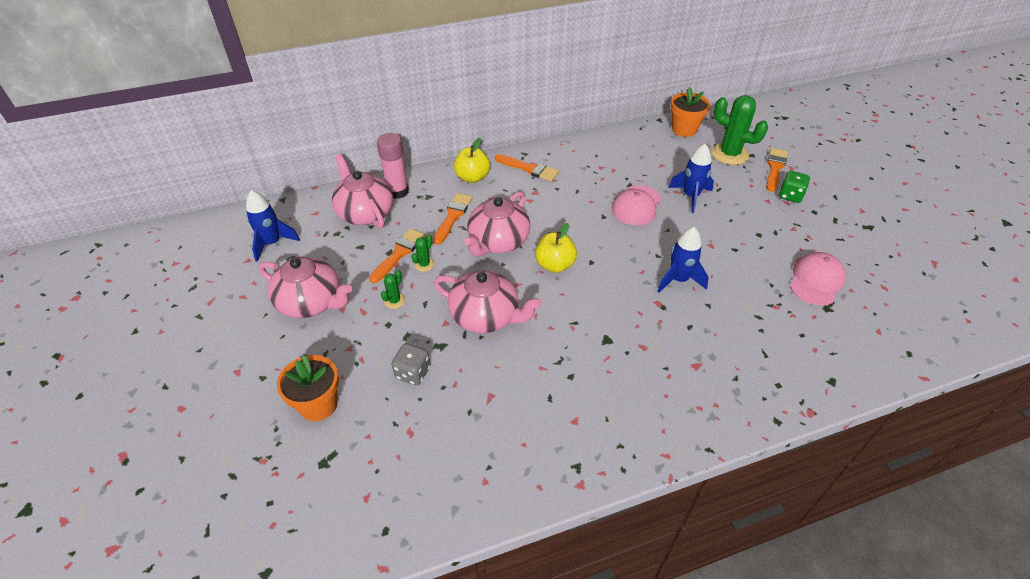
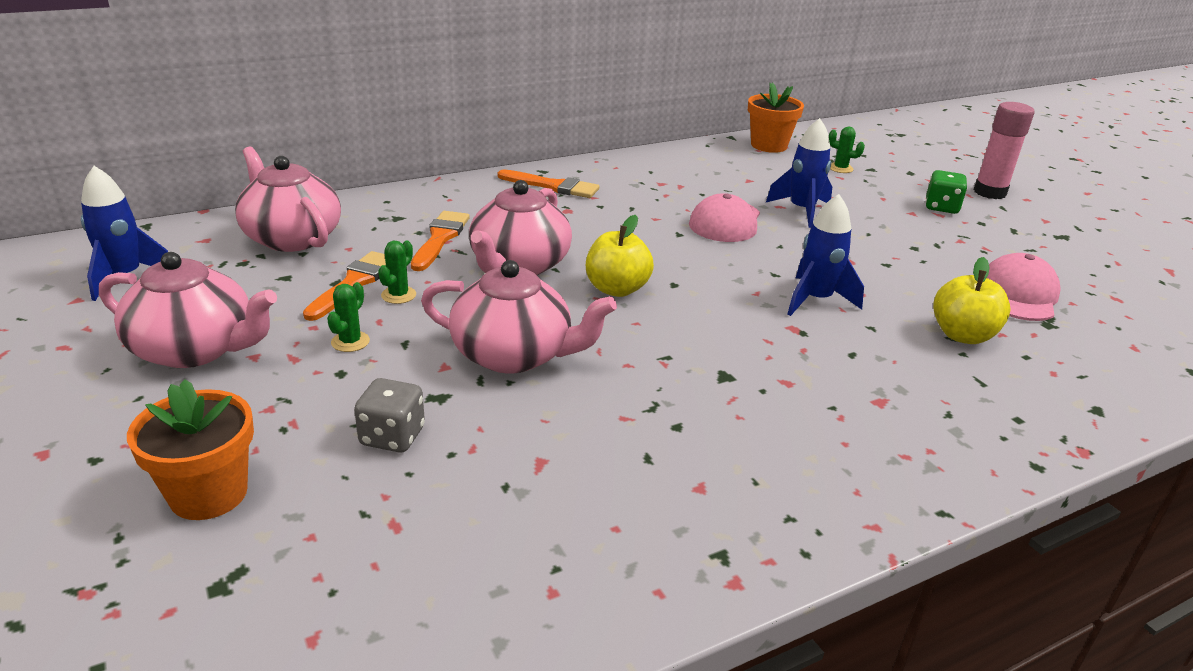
camera: 10 degrees left, 15 degrees down
pink glue stick [377,133,409,199] -> pink glue stick moved to [973,102,1035,199]
yellow apple [454,138,490,183] -> yellow apple moved to [933,257,1011,344]
green cactus [711,95,768,165] -> green cactus [829,127,865,173], size x0.46
orange brush [766,148,788,192] -> none

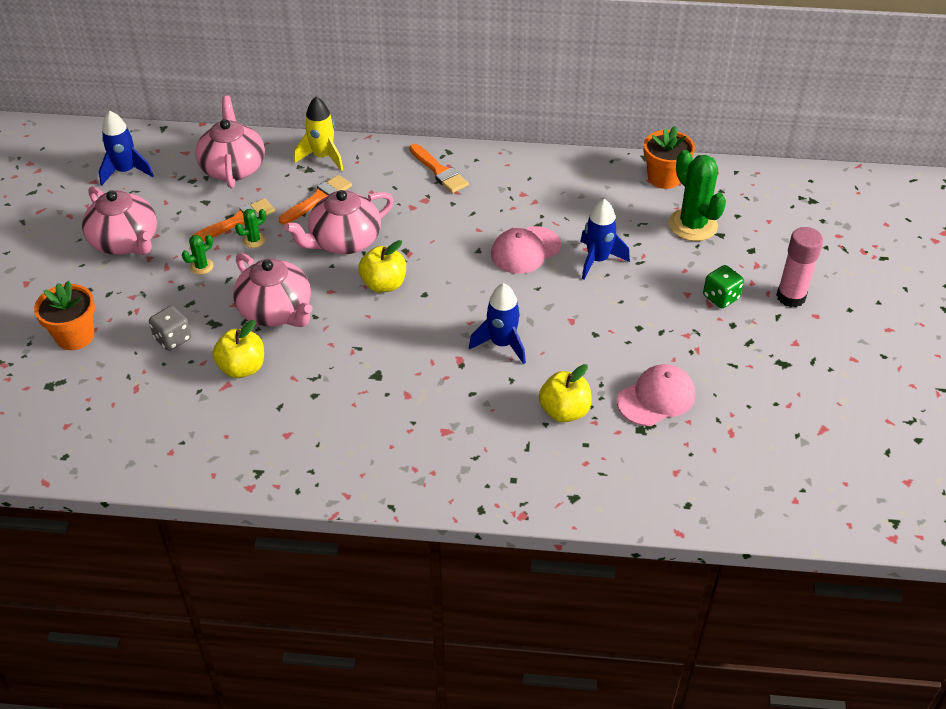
camera: 35 degrees right, 15 degrees up
green cactus [829,127,865,173] -> green cactus [669,150,726,241], size x2.17
none -> yellow apple [212,320,264,378]
none -> yellow rocket [294,97,343,171]

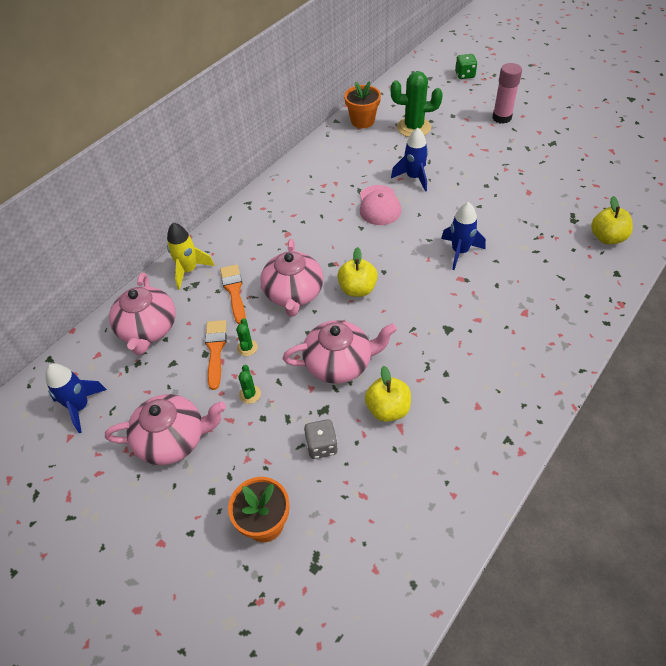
camera: 55 degrees left, 5 degrees up
pink teapot [195,96,265,188] -> pink teapot turned 120 degrees counterclockwise [109,273,176,355]
orange brush [409,144,469,193] -> none
yellow apple [539,364,592,422] -> yellow apple moved to [591,196,633,244]
pink cap [617,364,695,426] -> none
green dice [703,265,744,308] -> green dice moved to [455,54,477,79]

